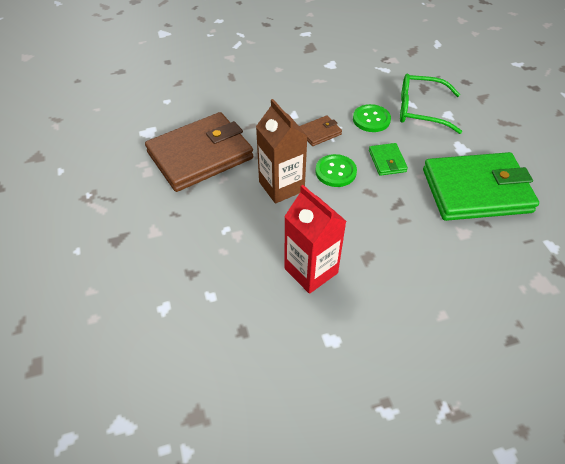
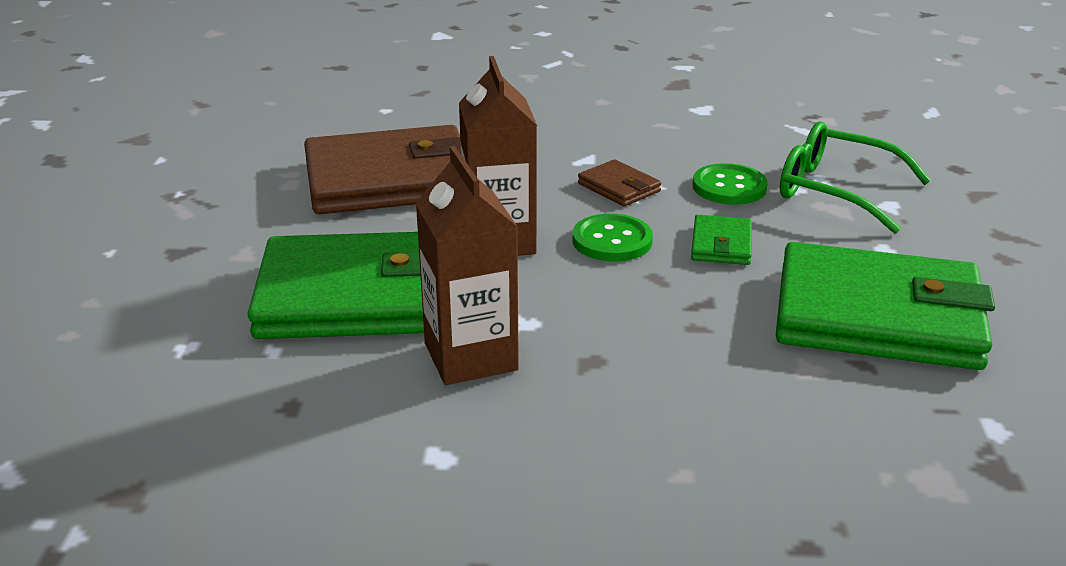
camera: 20 degrees right, 20 degrees down
red carton [284,185,346,294] -> brown carton [416,146,519,385]
brown wallet [299,115,342,146] -> brown wallet turned 60 degrees clockwise [578,159,661,207]
none -> green wallet [248,232,424,339]

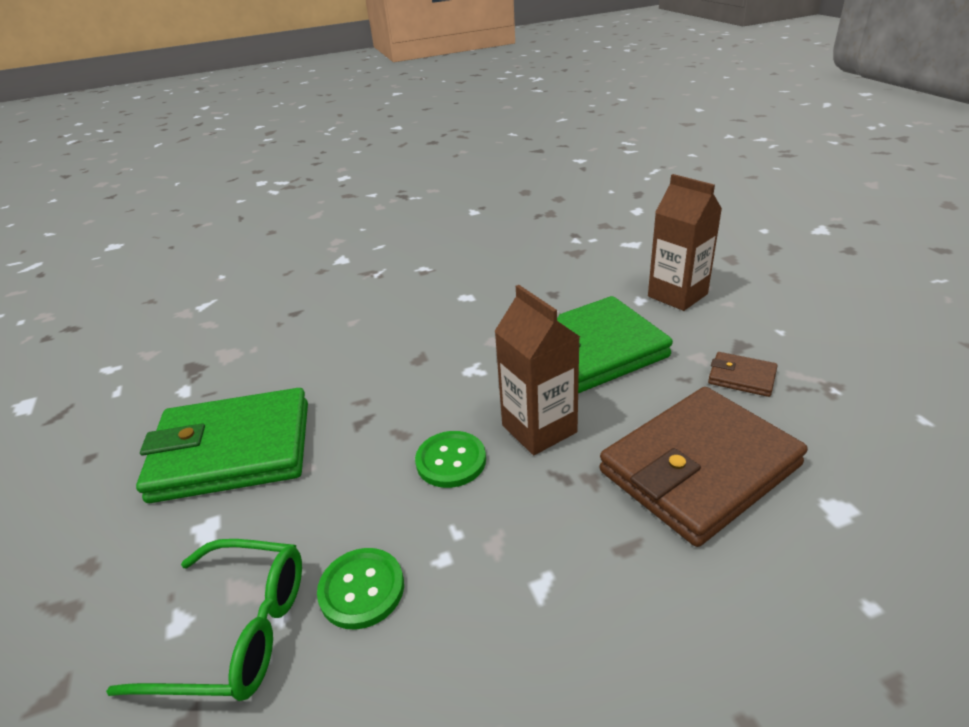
camera: 160 degrees right, 5 degrees up
brown carton [416,146,519,385] -> brown carton moved to [648,174,722,311]
brown wallet [578,159,661,207] -> brown wallet moved to [708,352,778,397]
green wallet [691,215,752,265] -> none

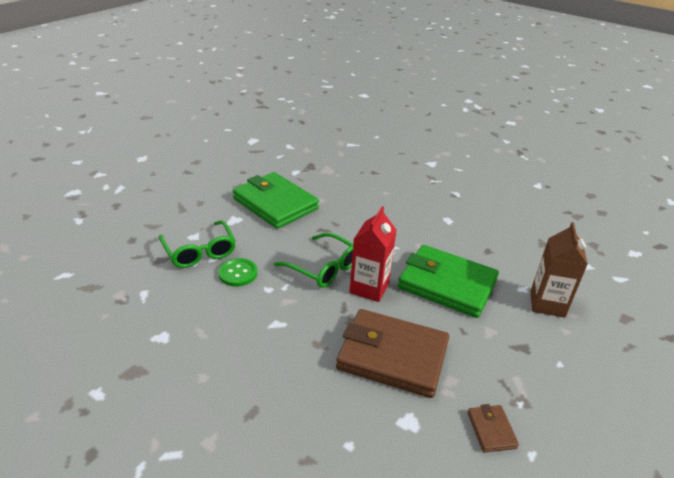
camera: 50 degrees right, 0 degrees up
green button [415,431,486,488] -> green glasses [274,233,353,288]
brown carton [494,285,580,455] -> red carton [349,206,396,302]
brown wallet [708,352,778,397] -> brown wallet moved to [468,404,519,453]

